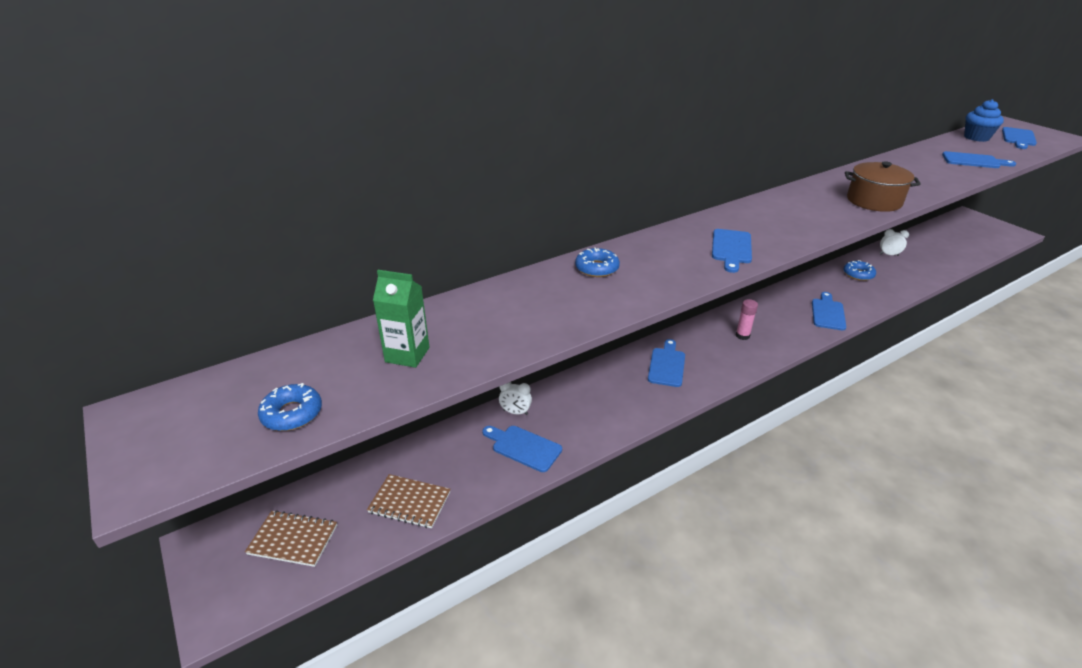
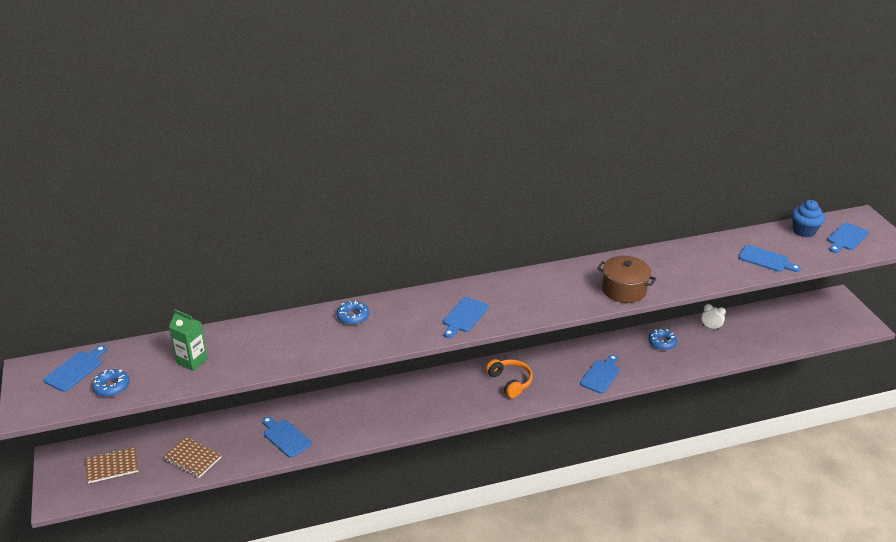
camera: 15 degrees right, 0 degrees up
brown notebook [245,510,337,567] -> brown notebook turned 45 degrees counterclockwise [86,446,138,483]
white clock [499,382,532,415] -> none
blue cutting board [648,339,685,387] -> blue cutting board moved to [44,345,107,392]
pink glue stick [736,299,758,340] -> orange headphones [486,359,533,398]

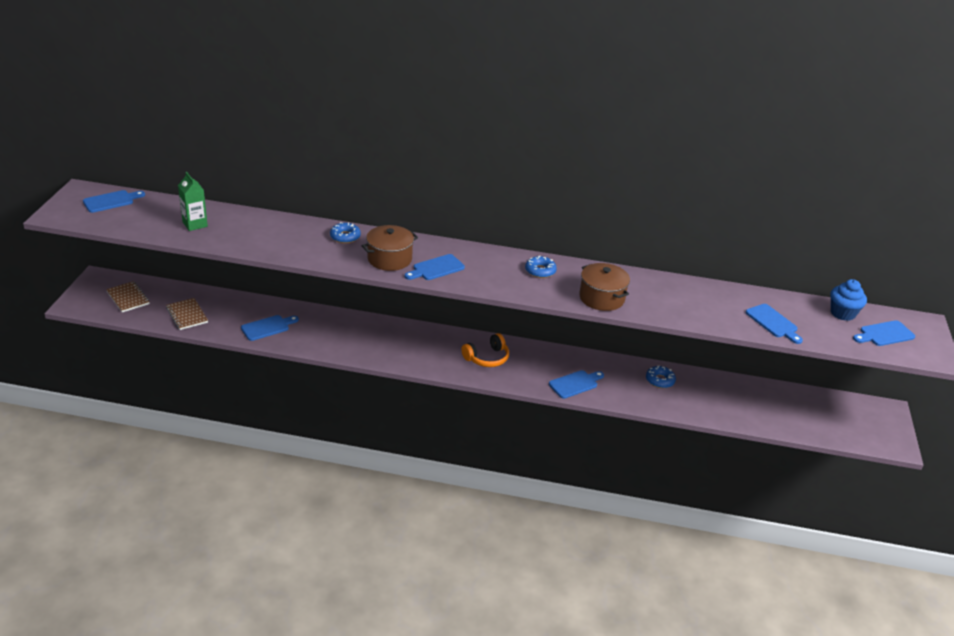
camera: 25 degrees right, 0 degrees up
brown notebook [86,446,138,483] -> brown notebook turned 45 degrees clockwise [106,281,150,312]
blue donut [92,369,130,397] -> blue donut moved to [525,256,557,278]
blue cutting board [262,416,312,458] -> blue cutting board turned 75 degrees clockwise [241,315,299,341]
orange headphones [486,359,533,398] -> orange headphones turned 60 degrees clockwise [461,333,509,367]
white clock [701,304,726,330] -> none
none -> brown pot [362,225,418,271]

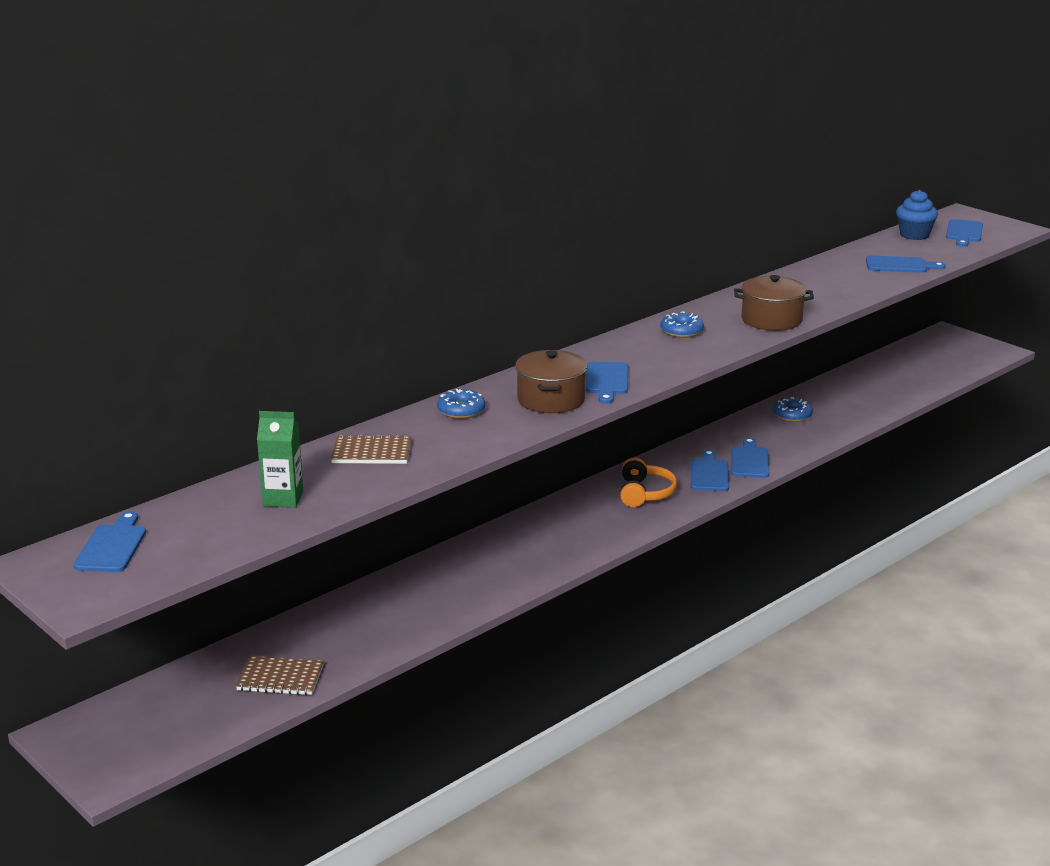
camera: 50 degrees left, 10 degrees down
brown notebook [106,281,150,312] -> brown notebook moved to [331,434,411,464]
blue cutting board [241,315,299,341] -> blue cutting board moved to [691,450,729,491]

